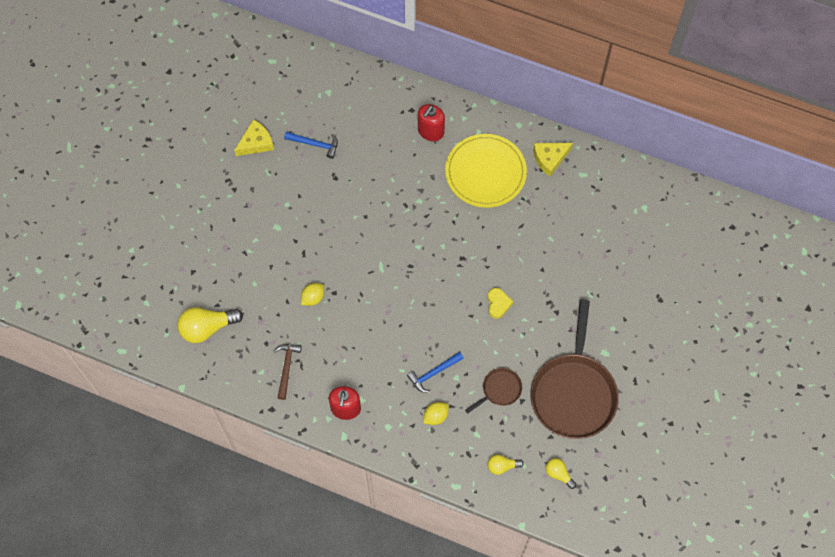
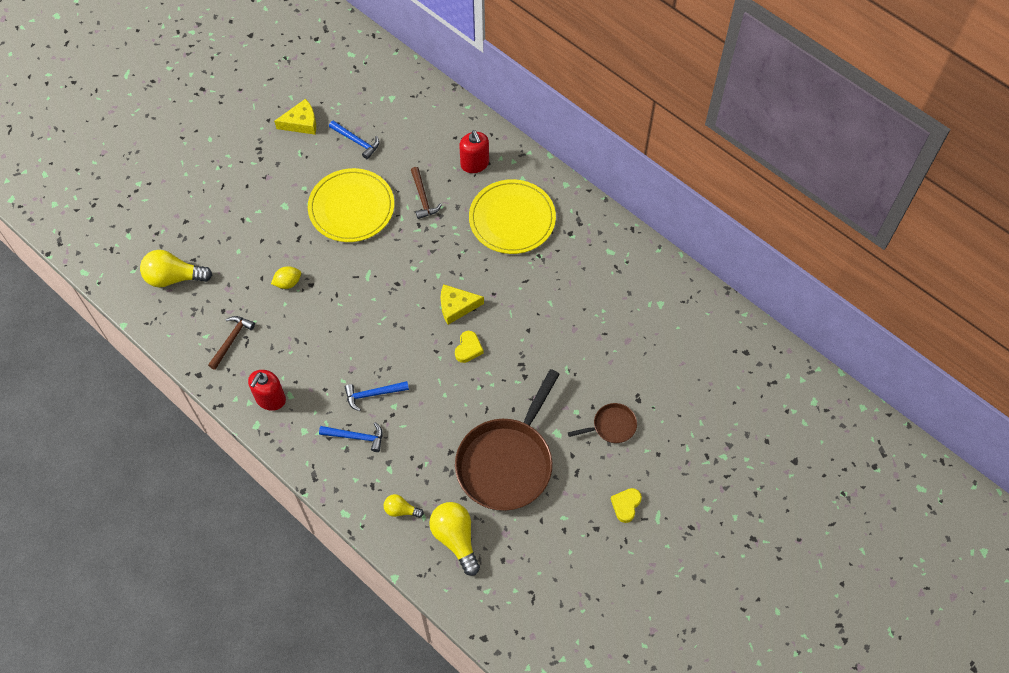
camera: 20 degrees right, 5 degrees down
red soap dispenser [418,104,445,141] -> red soap dispenser turned 75 degrees counterclockwise [459,130,489,173]
yellow lemon [423,402,449,425] -> blue hammer [319,422,382,452]
brown pan [465,368,522,414] -> brown pan moved to [568,403,637,443]
yellow cheese [533,143,573,177] -> yellow cheese moved to [441,284,484,325]
yellow light bulb [546,458,576,489] -> yellow light bulb [429,502,480,576], size x1.85
none -> yellow plate [308,168,394,242]
none -> brown hammer [411,167,442,219]
none -> yellow heart [611,488,642,523]

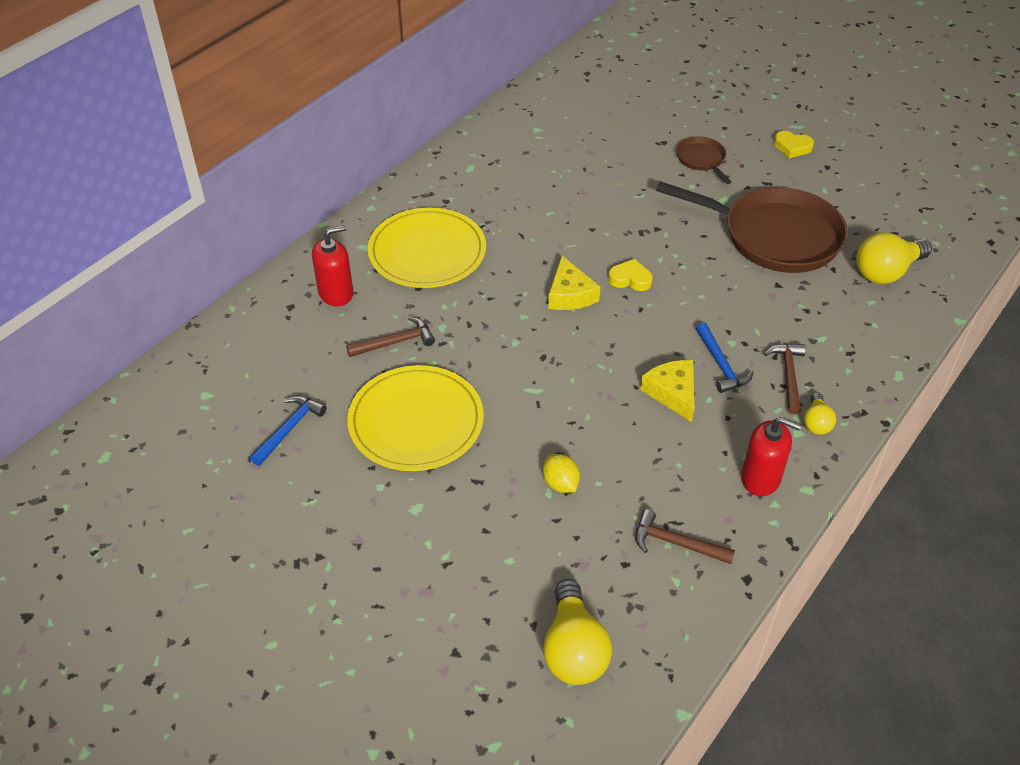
camera: 95 degrees left, 15 degrees down
yellow cheese [274,99,316,135] -> yellow cheese moved to [641,360,695,422]
blue hammer [319,422,382,452] -> brown hammer [764,344,806,414]
yellow light bulb [384,494,424,518] -> yellow light bulb moved to [804,392,836,435]

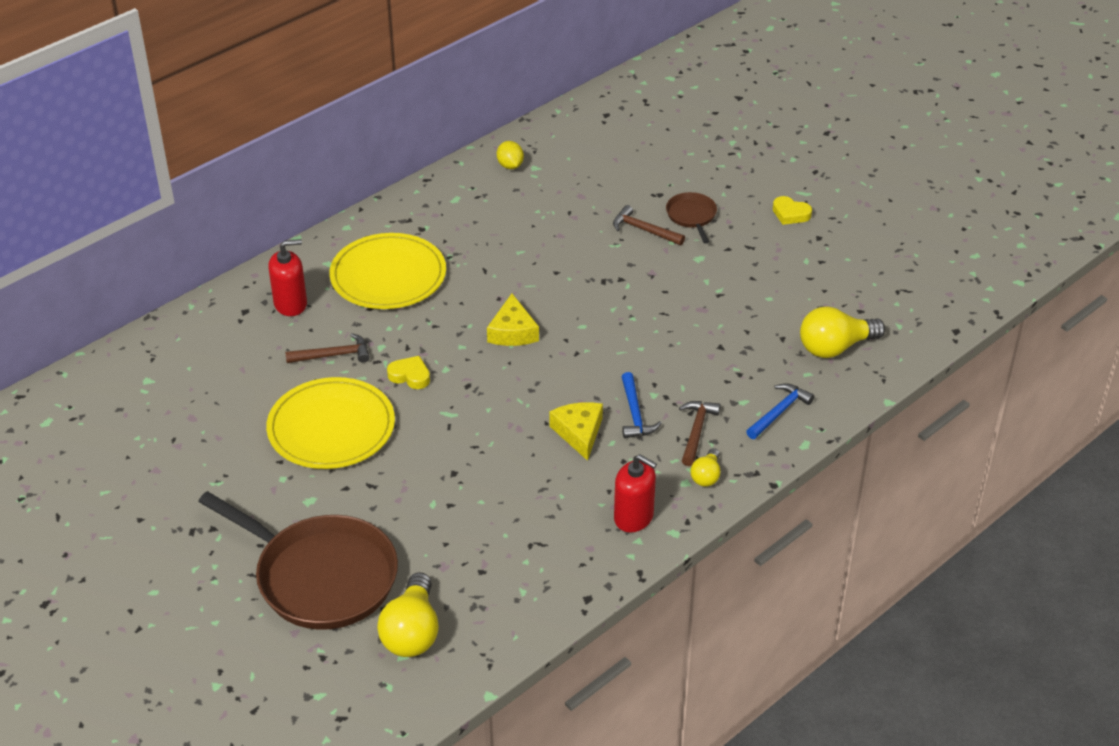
camera: 10 degrees right, 5 degrees down
blue hammer [250,396,327,466] -> blue hammer moved to [746,383,814,439]
yellow lemon [543,454,580,493] -> yellow lemon moved to [497,141,524,169]
yellow heart [608,259,653,291] -> yellow heart moved to [387,356,430,389]
brown hammer [635,509,735,564] -> brown hammer moved to [613,205,685,245]
brown pan [656,181,848,273] -> brown pan moved to [198,491,398,630]

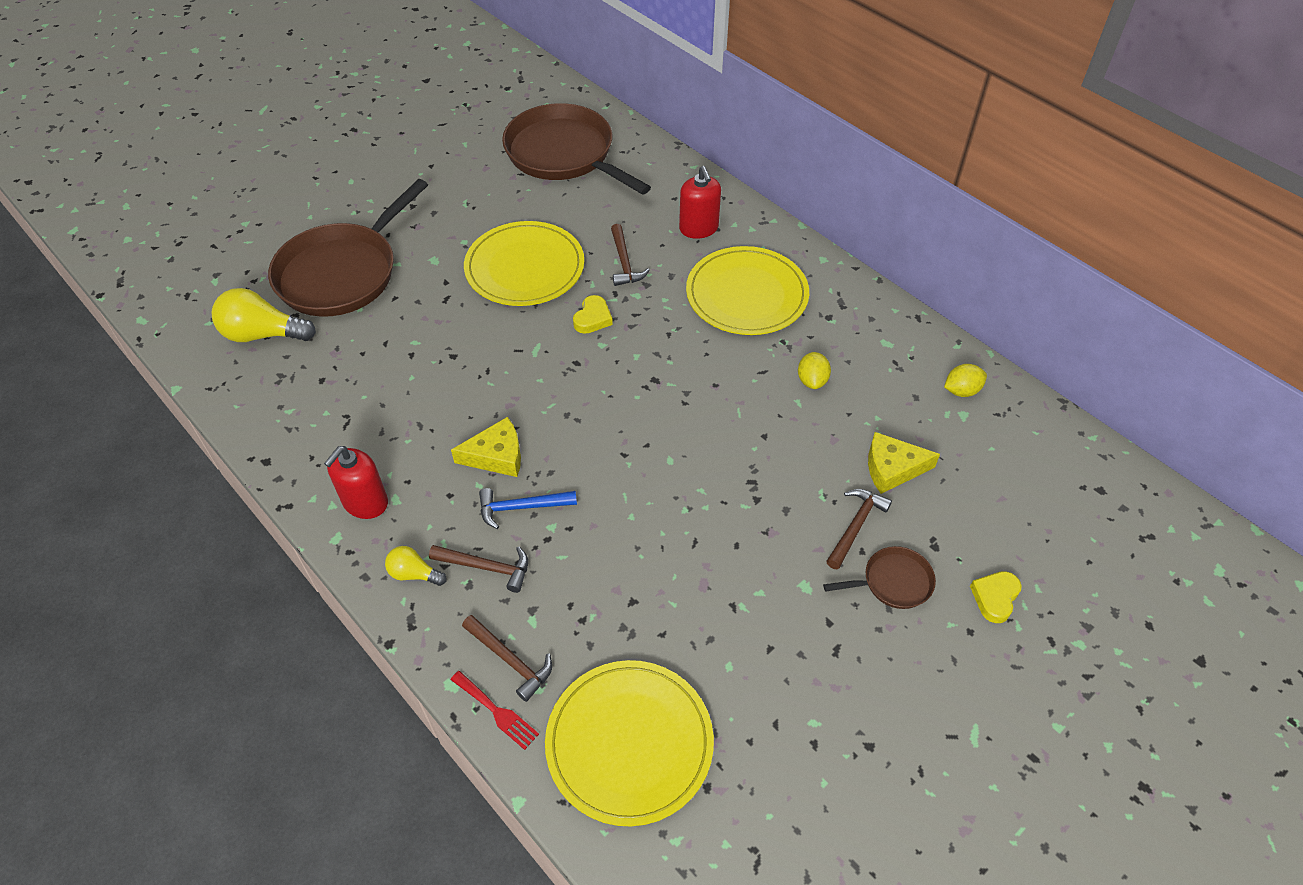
camera: 90 degrees right, 10 degrees up
yellow cheese [487,294,539,346] -> yellow cheese moved to [868,432,940,494]
blue hammer [746,383,814,439] -> brown hammer [462,615,552,702]
yellow heart [773,196,812,225] -> yellow heart moved to [970,571,1022,623]
yellow light bulb [800,306,885,358] -> yellow plate [545,660,714,826]
none -> red fork [450,671,539,750]
none -> brown pan [502,103,651,195]
none -> yellow lemon [798,352,831,389]

